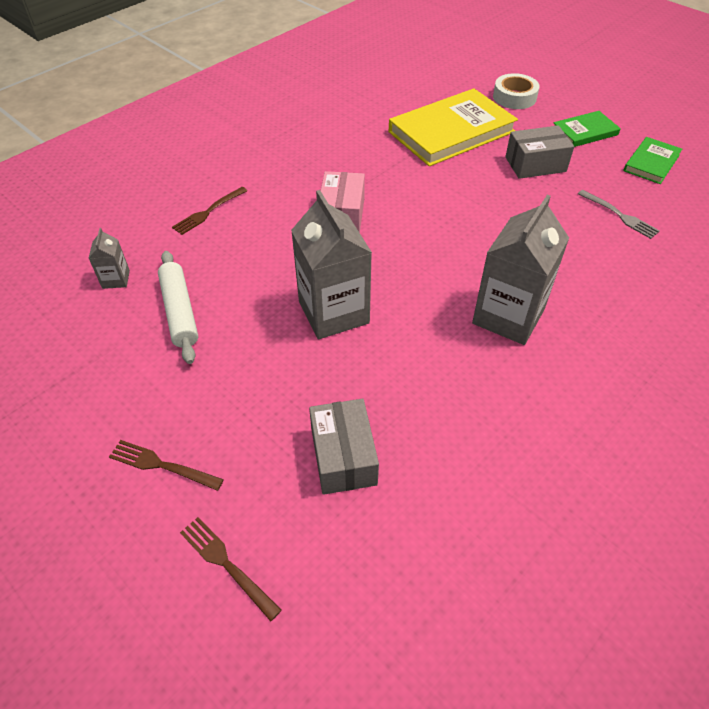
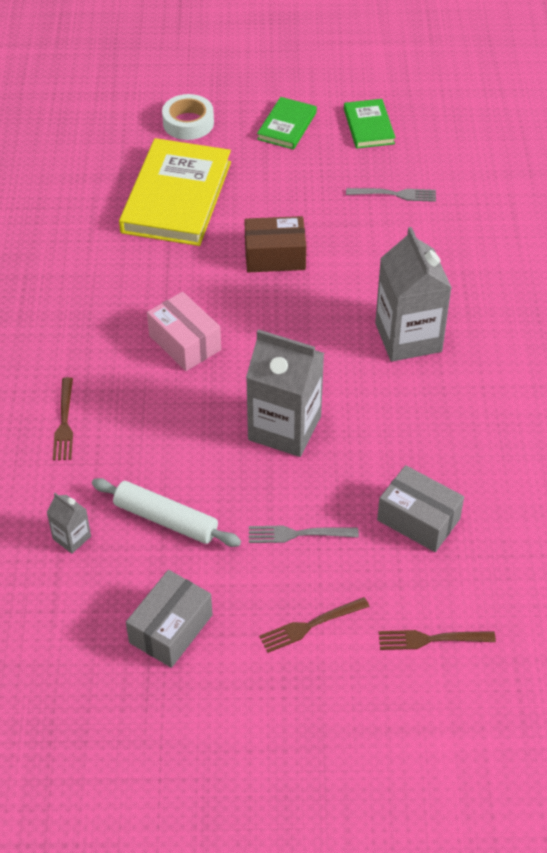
camera: 45 degrees left, 0 degrees up
grey box [505,125,574,179] -> grey box moved to [126,570,213,668]
none -> brown box [244,216,306,272]
none -> grey fork [249,526,359,543]

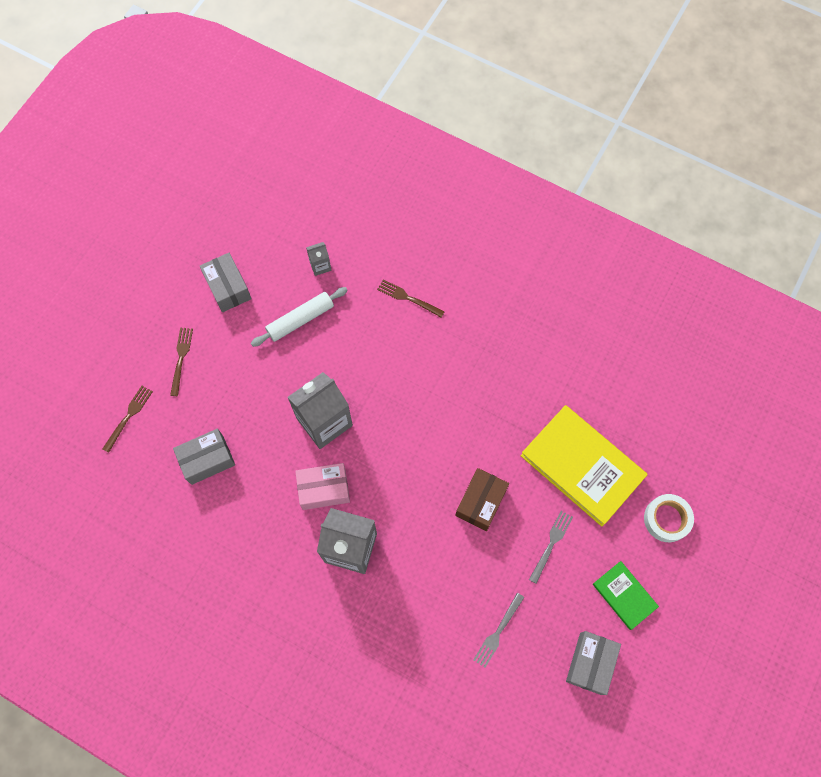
camera: 120 degrees right, 20 degrees up
pink box [147,292,221,371] -> pink box moved to [295,463,350,510]
grey fork [249,526,359,543] -> grey fork moved to [529,511,573,584]
green book [344,99,396,149] -> grey box [566,631,621,695]

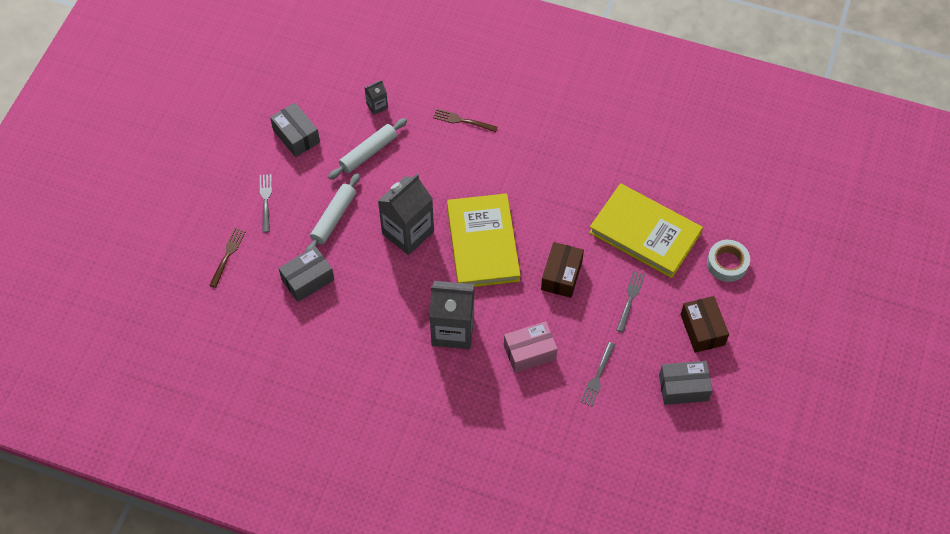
camera: 10 degrees left, 10 degrees down
brown fork [170,327,193,396] -> grey fork [260,174,272,233]
pink box [295,463,350,510] -> pink box moved to [504,321,558,373]
grey box [566,631,621,695] -> grey box turned 75 degrees clockwise [659,361,713,405]
green book [593,561,659,630] -> brown box [680,296,729,353]
none -> white rolling pin [306,173,360,251]
none -> yellow book [447,193,521,287]

